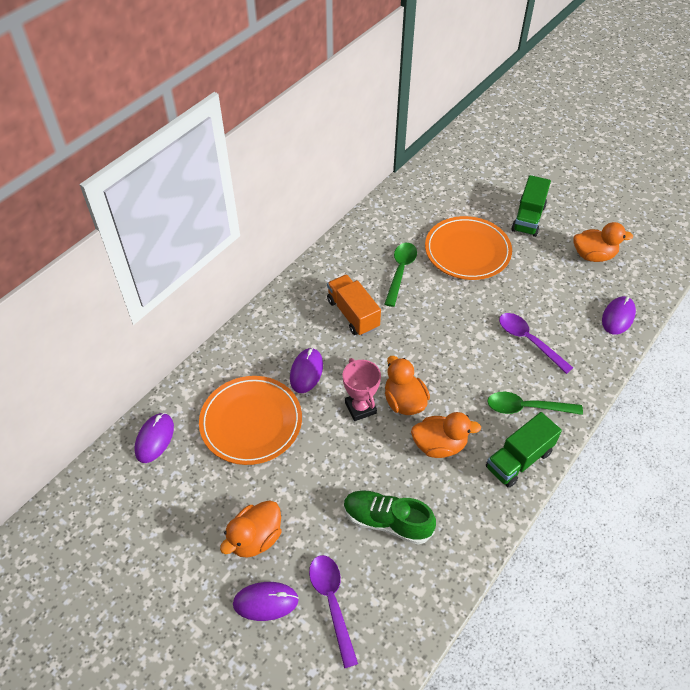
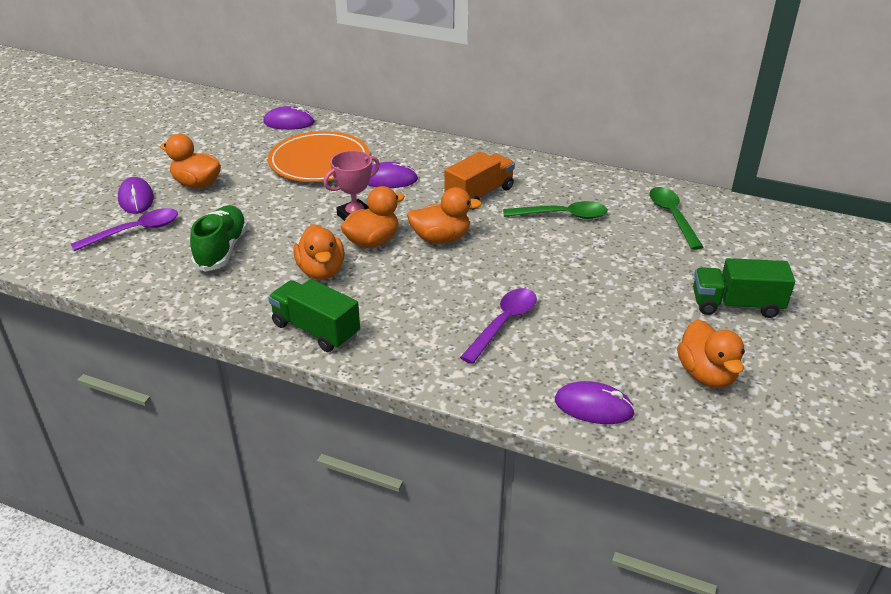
camera: 75 degrees right, 15 degrees down
orange plate [425,216,512,280] -> none
green spoon [487,392,583,415] -> green spoon moved to [649,187,703,250]
none -> orange duck [407,187,482,243]

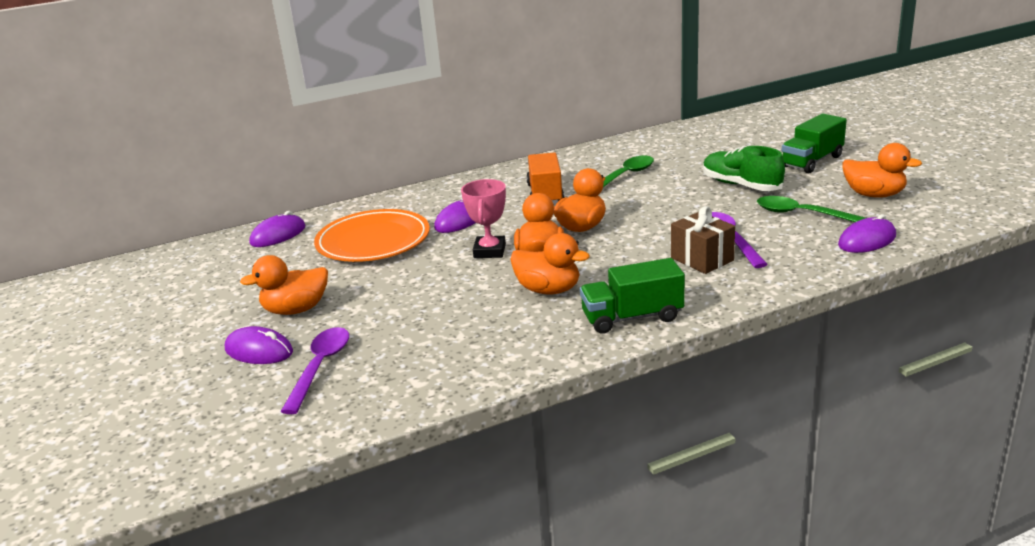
camera: 45 degrees left, 10 degrees down
green shoe [190,205,248,272] -> green shoe moved to [703,146,785,191]
green spoon [649,187,703,250] -> green spoon moved to [757,196,866,222]
none -> brown gift [671,206,735,274]

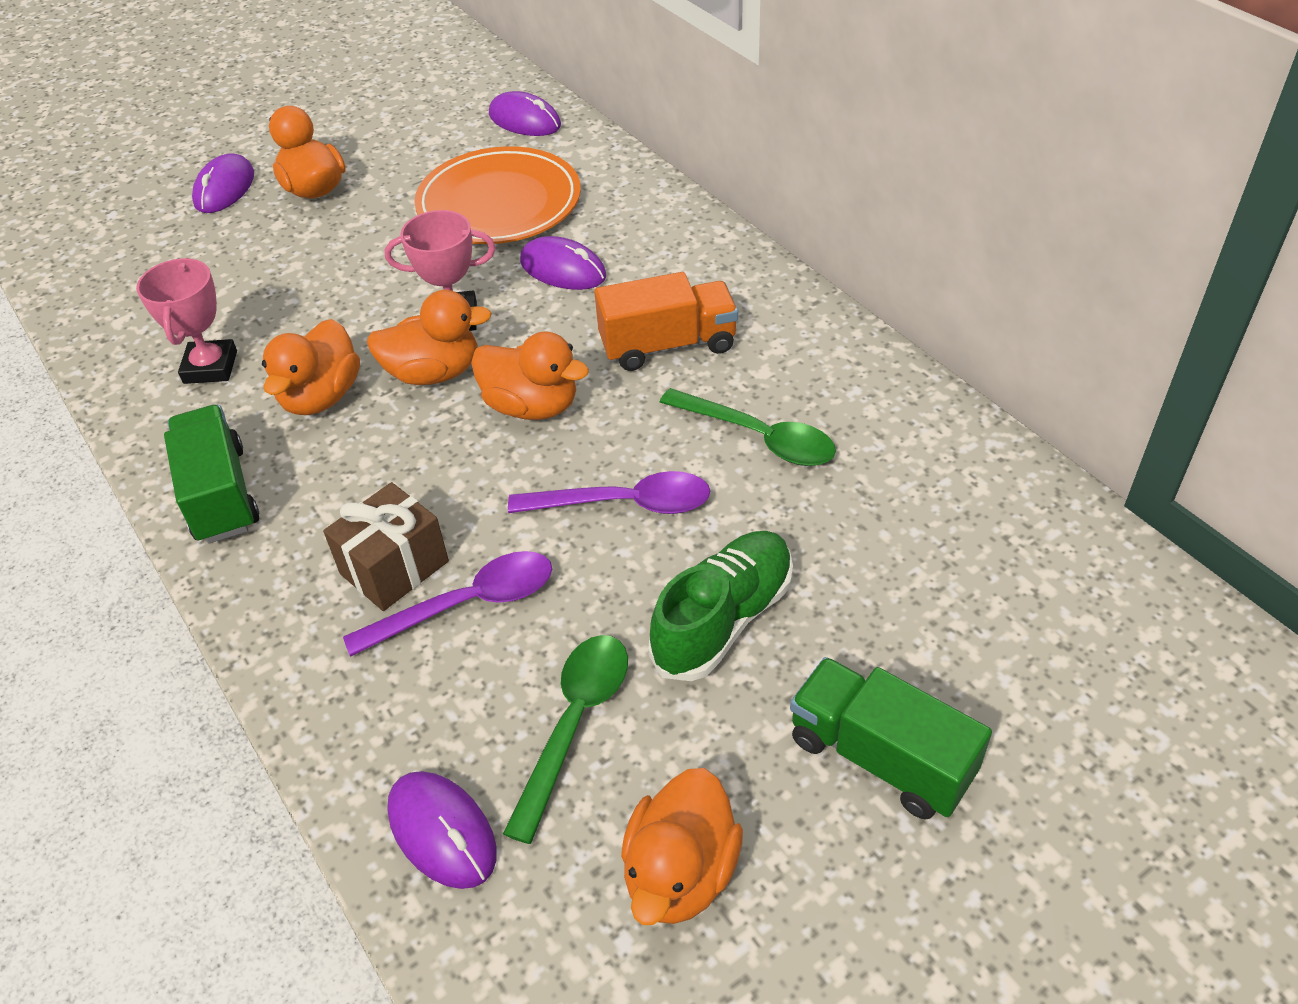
camera: 80 degrees right, 20 degrees up
purple spoon [280,327,349,414] -> purple spoon moved to [508,471,710,514]
none -> pink trophy [136,258,237,384]

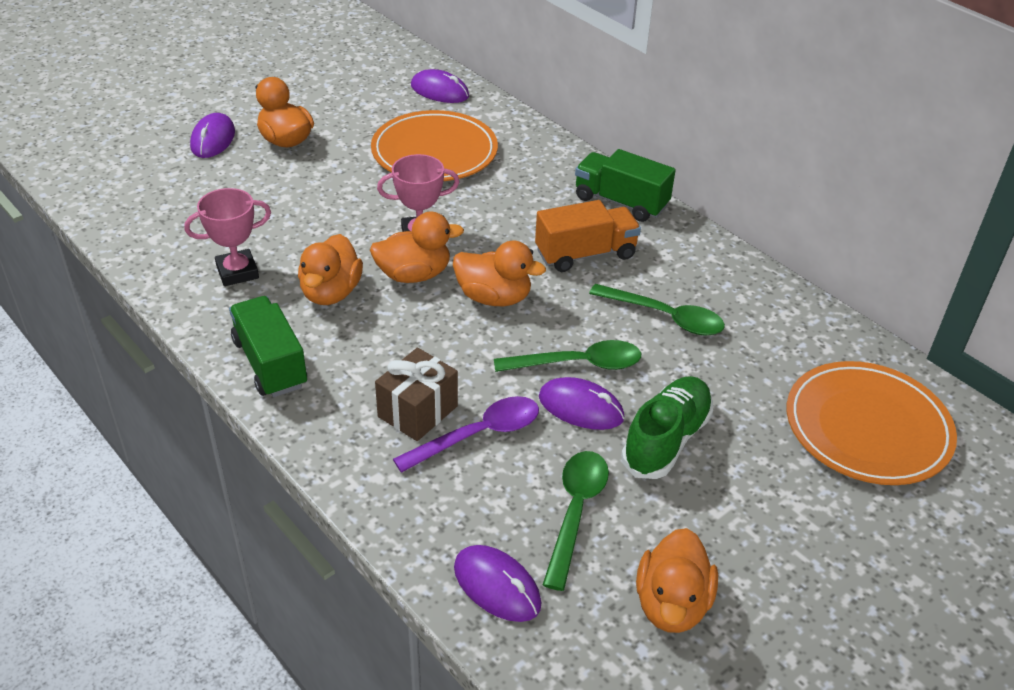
camera: 10 degrees left, 5 degrees down
pink trophy [136,258,237,384] -> pink trophy turned 75 degrees clockwise [184,188,271,286]
purple spoon [508,471,710,514] -> green spoon [494,340,641,372]
purple mouse [520,236,606,290] -> purple mouse moved to [539,377,624,430]
green truck [790,657,992,819] -> green truck moved to [575,149,676,222]
none -> orange plate [787,361,957,485]

